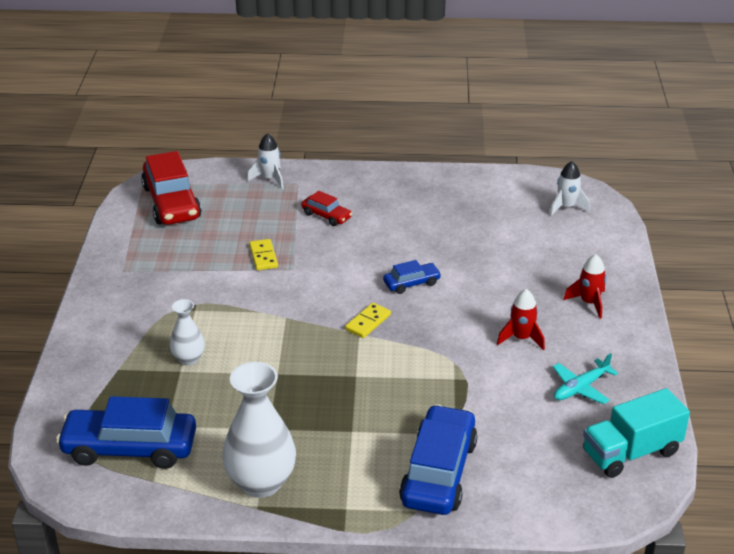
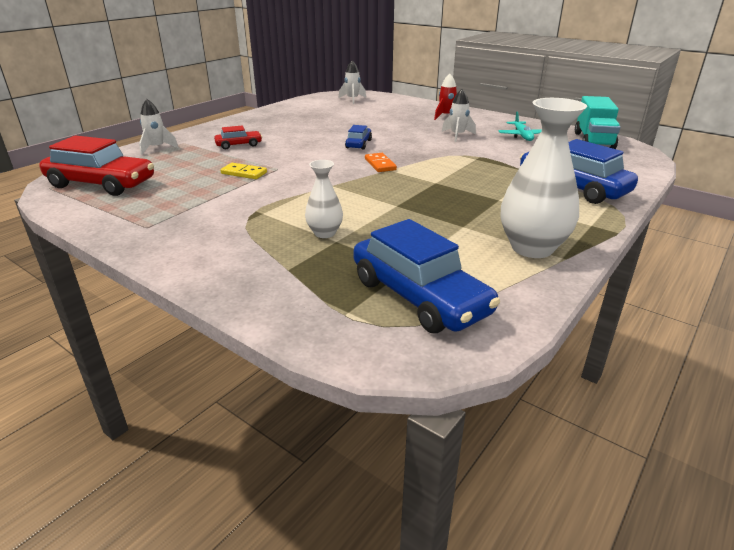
camera: 55 degrees left, 5 degrees down
blue car [56,396,196,469] -> blue car turned 75 degrees counterclockwise [353,219,500,333]
yellow domino [345,303,391,338] -> orange domino [365,153,397,172]
red rocket [497,289,545,350] -> white rocket [442,89,476,142]

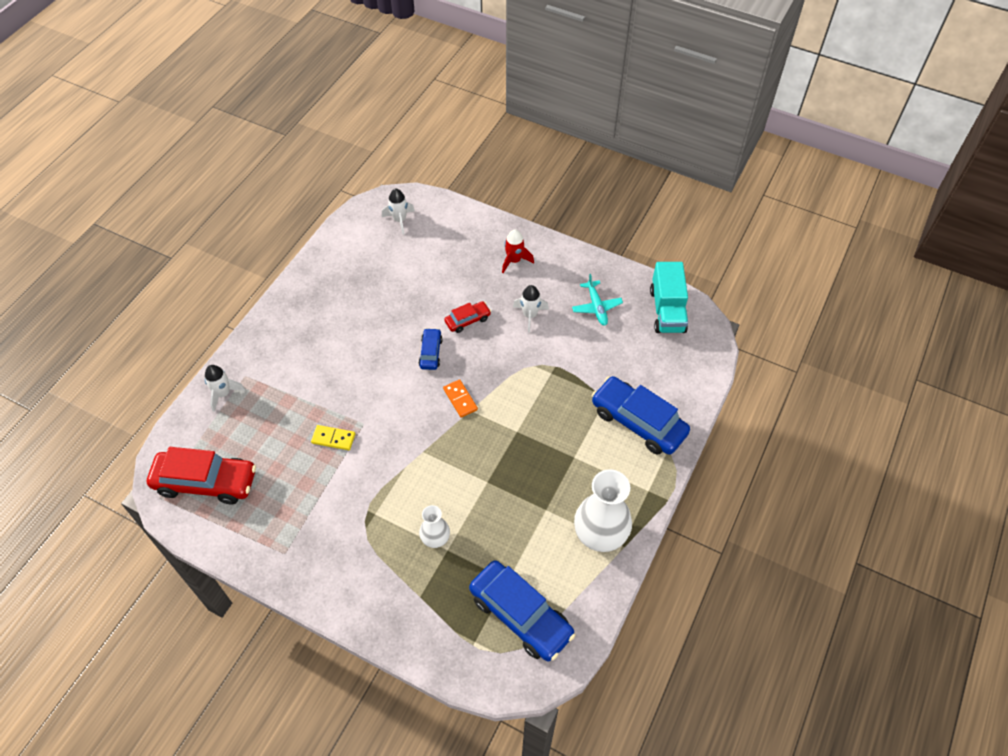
camera: 10 degrees left, 25 degrees up
red car [214,126,262,149] -> red car moved to [444,301,491,333]

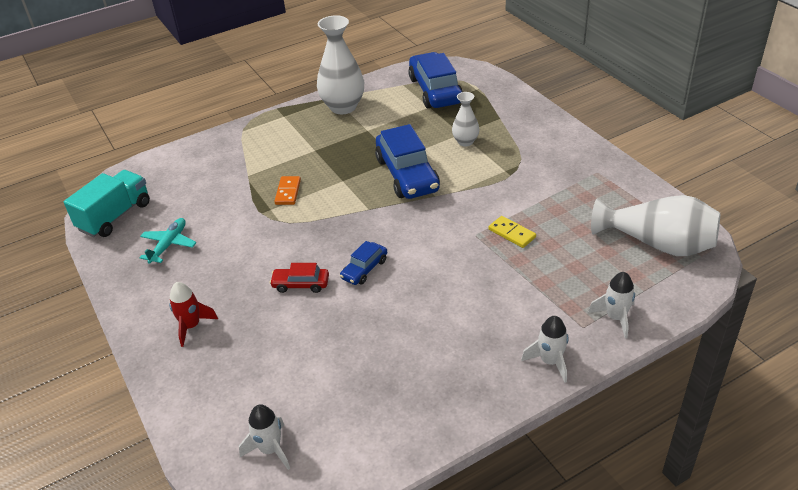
camera: 145 degrees left, 15 degrees down
red car [147,447,256,504] -> white vase [591,195,720,256]
orange domino [443,379,478,418] -> orange domino moved to [274,176,301,205]
white rocket [513,285,549,332] -> white rocket moved to [521,316,569,383]
blue car [591,376,690,455] -> blue car moved to [375,124,440,199]

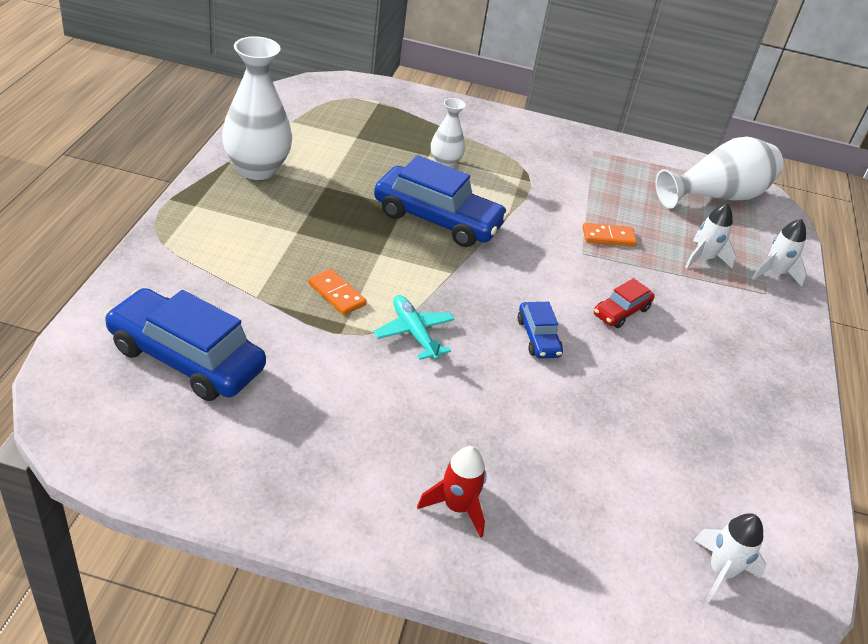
camera: 55 degrees left, 0 degrees up
turquoise truck [64,170,150,237] -> none
turquoise plane [139,218,196,264] -> turquoise plane moved to [374,295,454,360]
red car [270,263,329,293] -> red car moved to [594,278,655,328]
blue car [408,52,463,108] -> blue car moved to [104,288,266,401]
yellow domino [489,216,536,248] -> orange domino [582,223,637,247]
white rocket [521,316,569,383] -> white rocket moved to [685,203,736,268]

